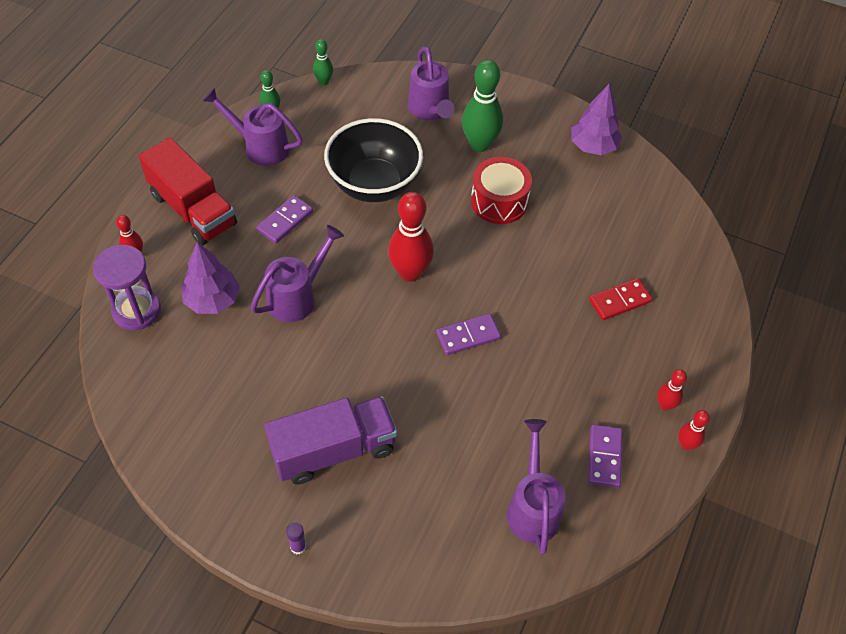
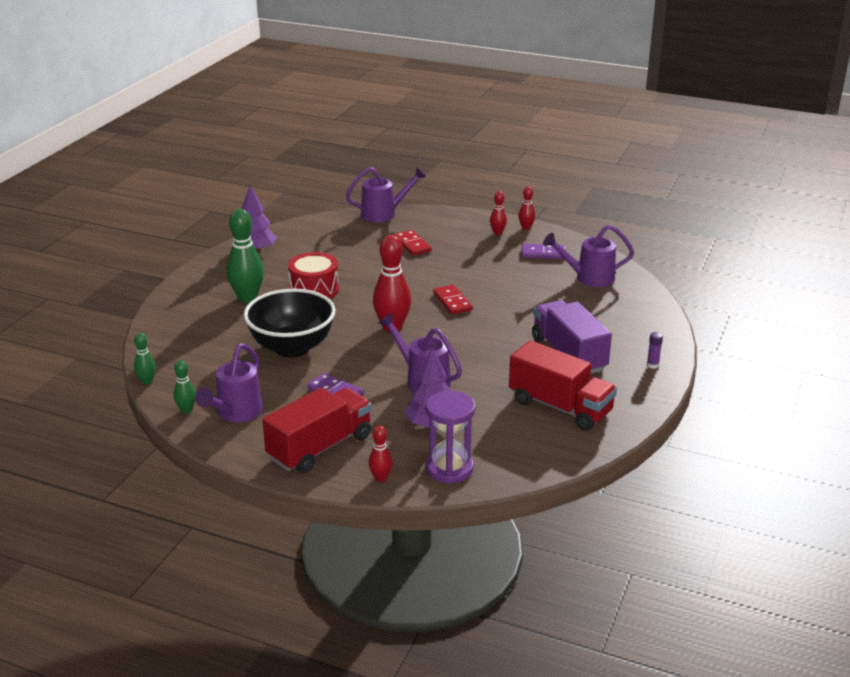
camera: 90 degrees left, 25 degrees down
purple watering can [408,46,454,120] -> purple watering can moved to [346,167,426,222]
purple domino [436,314,501,355] -> red domino [433,285,473,314]
none -> red truck [509,340,617,431]

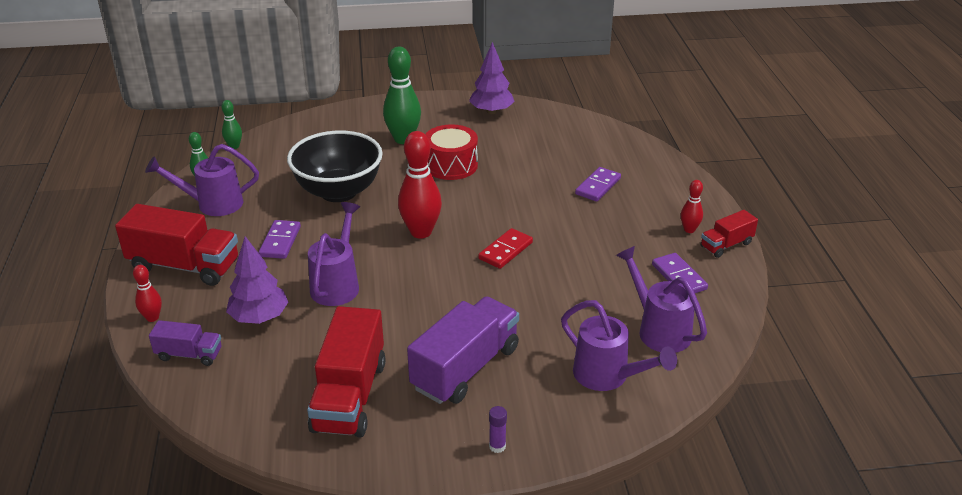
camera: 60 degrees right, 5 degrees up
purple watering can [346,167,426,222] -> purple watering can moved to [561,300,677,391]
red domino [394,230,431,256] -> purple domino [575,167,621,202]
purple hourglass [426,391,475,483] -> purple truck [149,320,221,366]
red bowling pin [518,186,535,230] -> red truck [701,210,758,258]

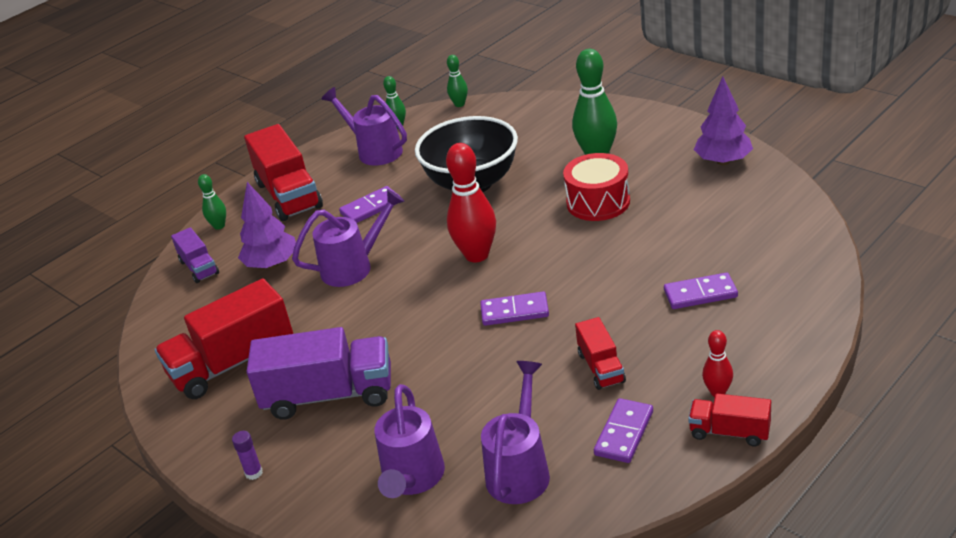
camera: 55 degrees right, 0 degrees up
red bowling pin [133,265,162,322] -> green bowling pin [198,174,226,230]
red domino [478,228,533,269] -> purple domino [480,291,549,326]
none -> red truck [575,317,626,390]

